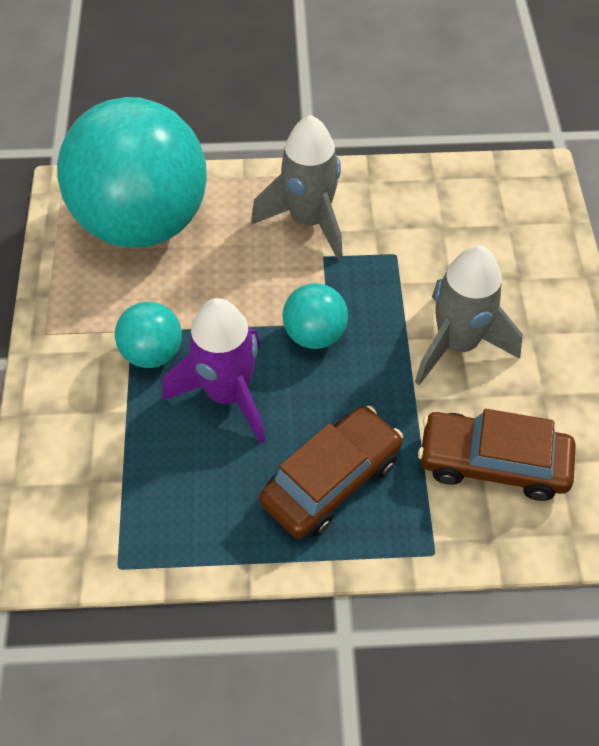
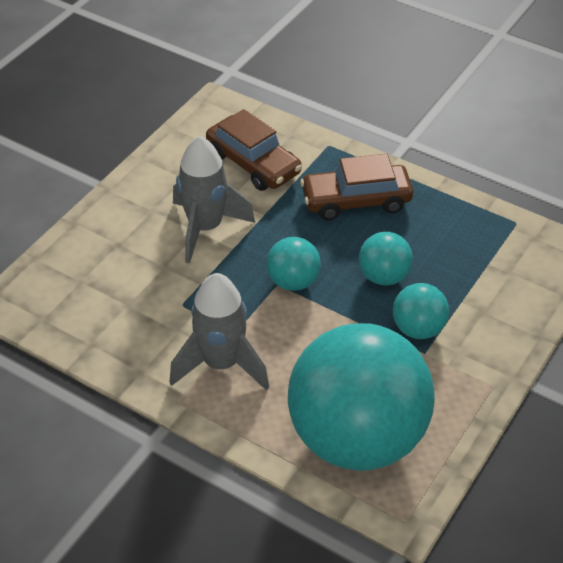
camera: 145 degrees left, 10 degrees down
purple rocket [162,298,265,444] -> turquoise ball [359,232,413,285]

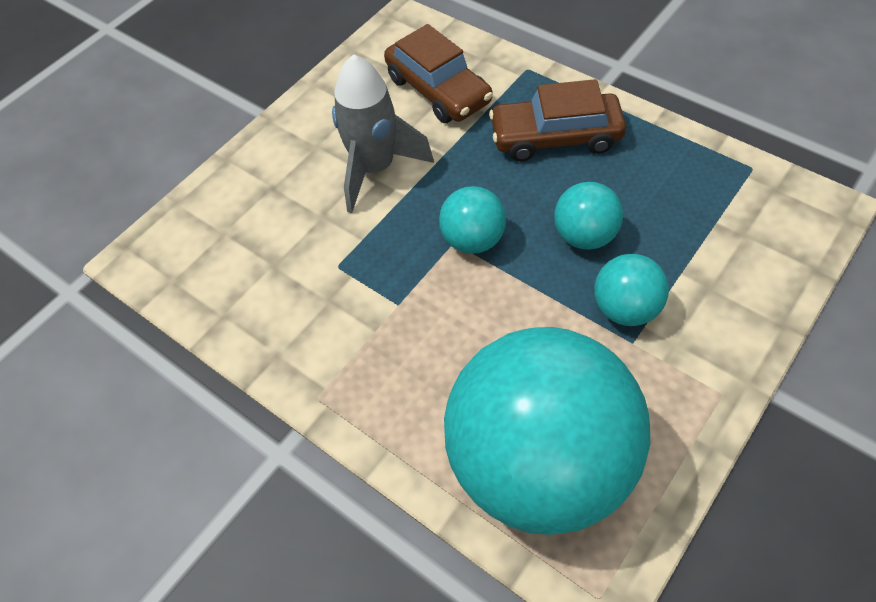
camera: 10 degrees right, 10 degrees up
grey rocket [169,273,269,390] -> none

